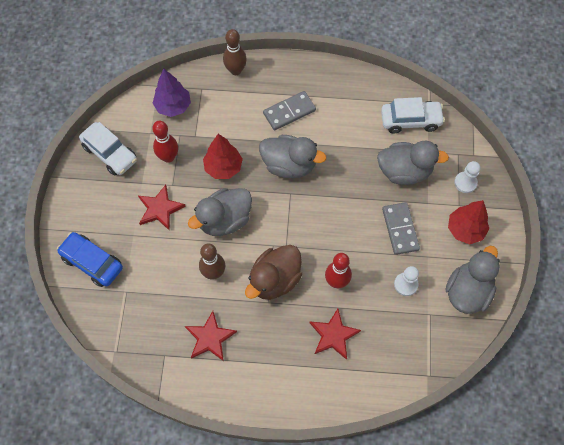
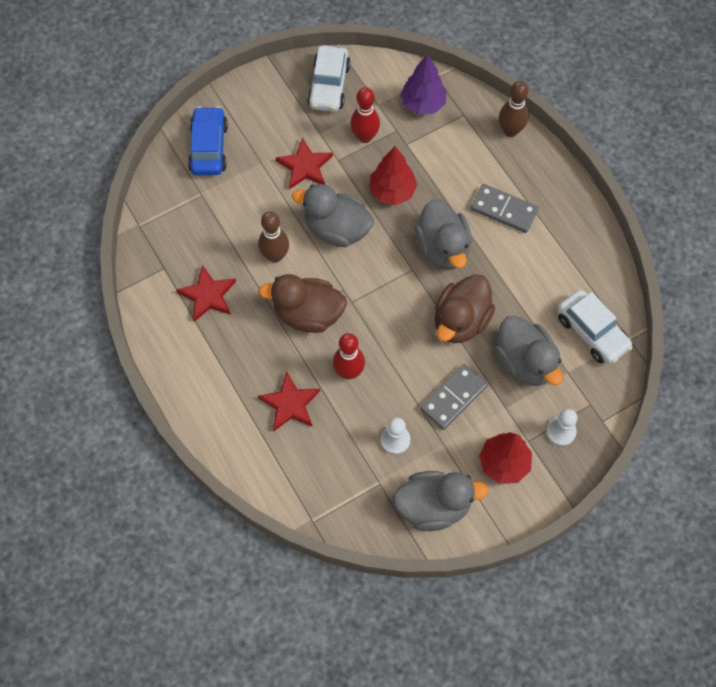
camera: 55 degrees right, 0 degrees up
none -> brown duck [435,274,495,343]

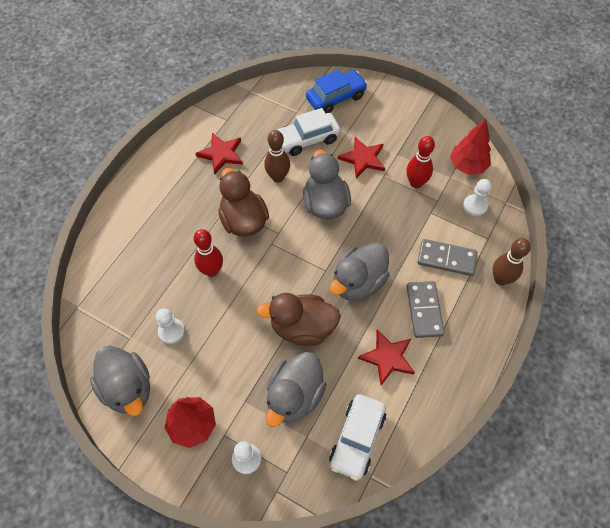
camera: 60 degrees right, 5 degrees down
red star [258,371,320,431] -> red star moved to [358,329,415,385]
white car [307,45,351,112] -> white car moved to [278,108,341,156]
red tree [369,146,417,205] -> red tree moved to [450,119,491,175]
purple tree [400,54,447,115] -> white pawn [463,179,491,216]
grey domino [420,364,487,430] -> grey domino moved to [418,239,477,276]

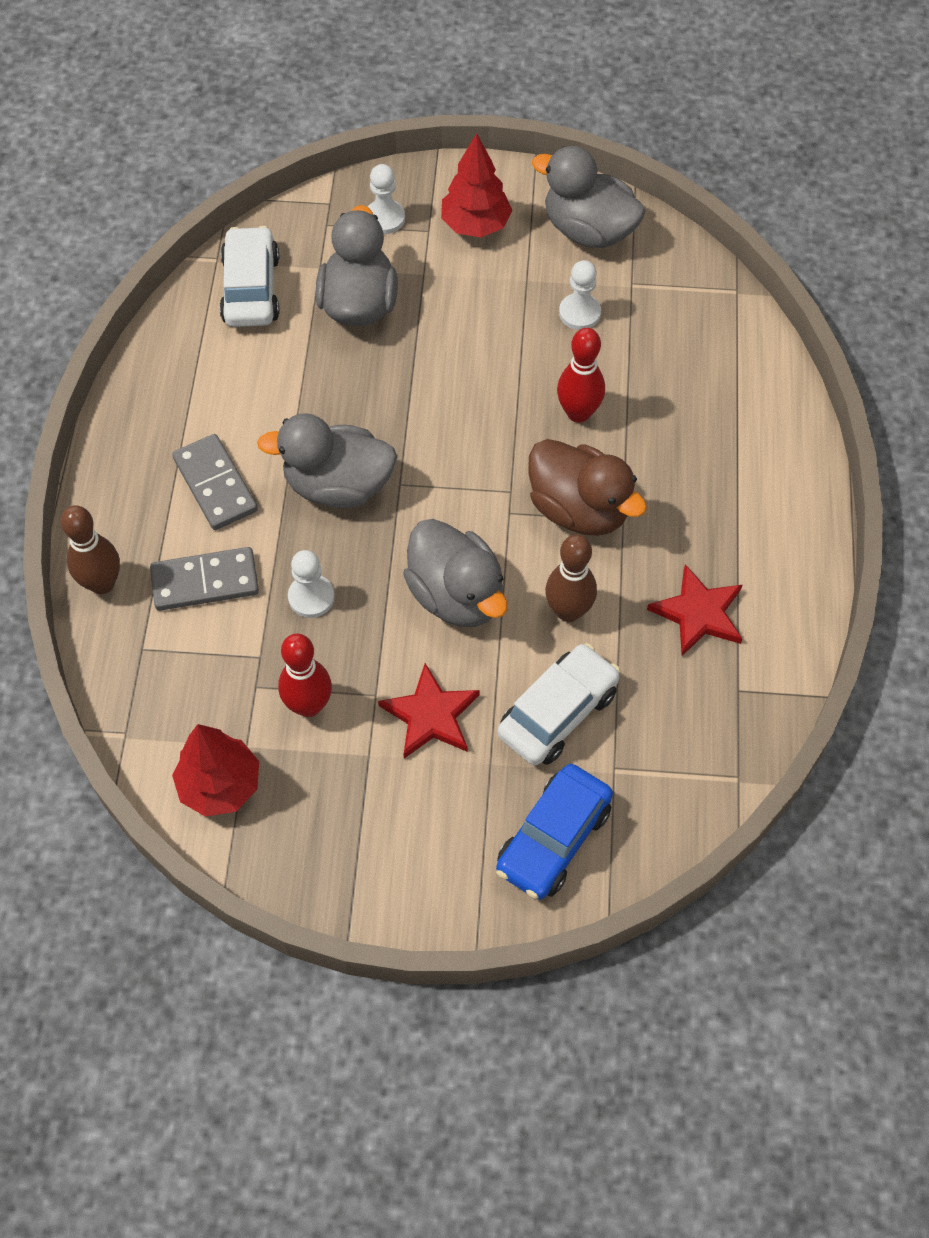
camera: 155 degrees right, 0 degrees up
brown duck [257,293,341,346] -> none
grey duck [330,243,390,301] -> grey duck turned 105 degrees counterclockwise [257,413,397,508]
red star [358,329,415,385] -> none
white pawn [463,179,491,216] -> white pawn moved to [288,550,334,618]

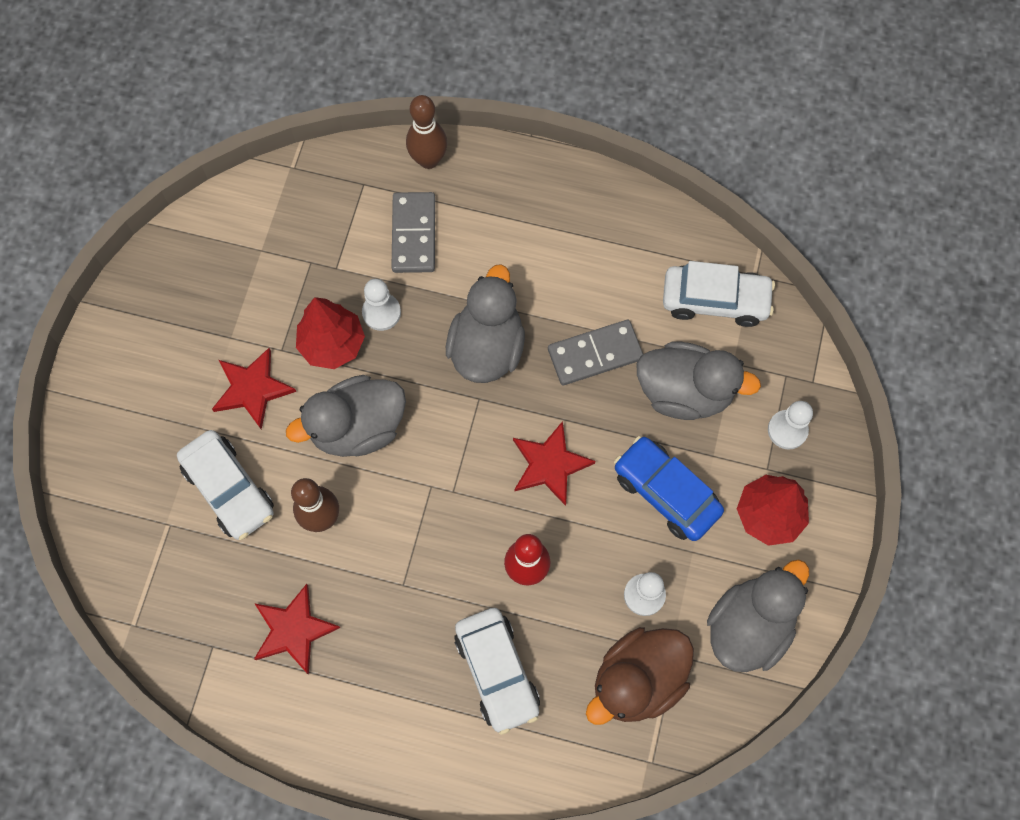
camera: 100 degrees right, 10 degrees up
grey domino [172,434,258,530] -> grey domino moved to [548,320,643,385]
red tree [172,724,259,817] -> red tree moved to [296,297,365,369]
red bowling pin [278,634,332,717] -> none
blue car [496,764,613,900] -> blue car moved to [614,436,724,541]
brown duck [528,439,647,536] -> brown duck moved to [586,627,694,725]
none -> white car [454,608,540,735]
none -> red star [513,421,595,506]

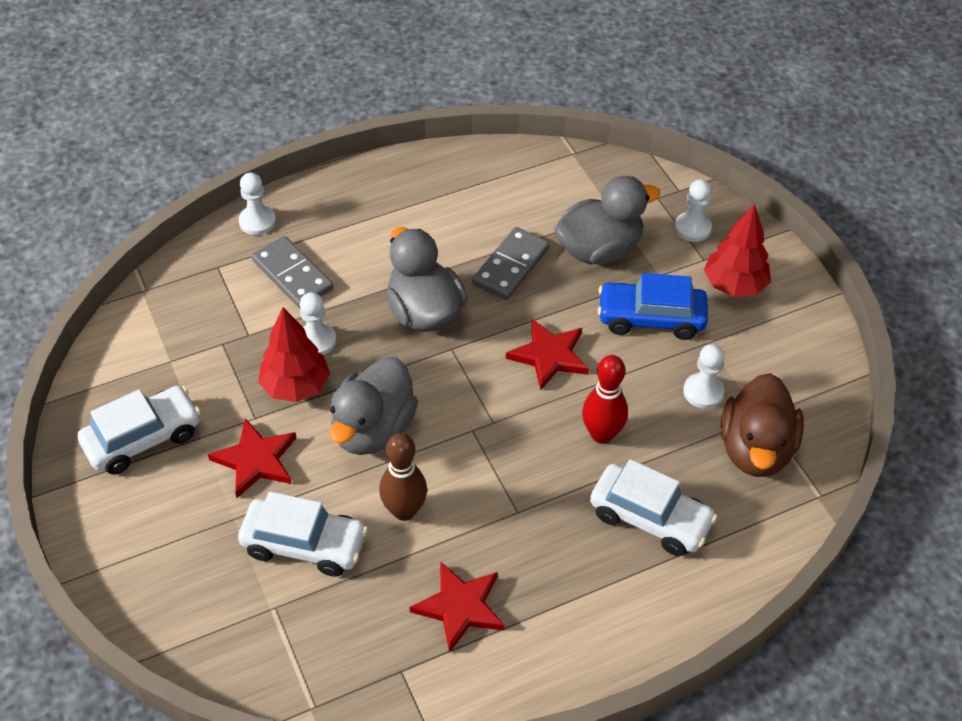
camera: 40 degrees left, 20 degrees down
brown bowling pin [406,95,447,169] -> white pawn [239,173,276,235]
white car [663,261,775,327] -> white car moved to [78,386,201,475]
grey duck [707,559,809,672] -> none

